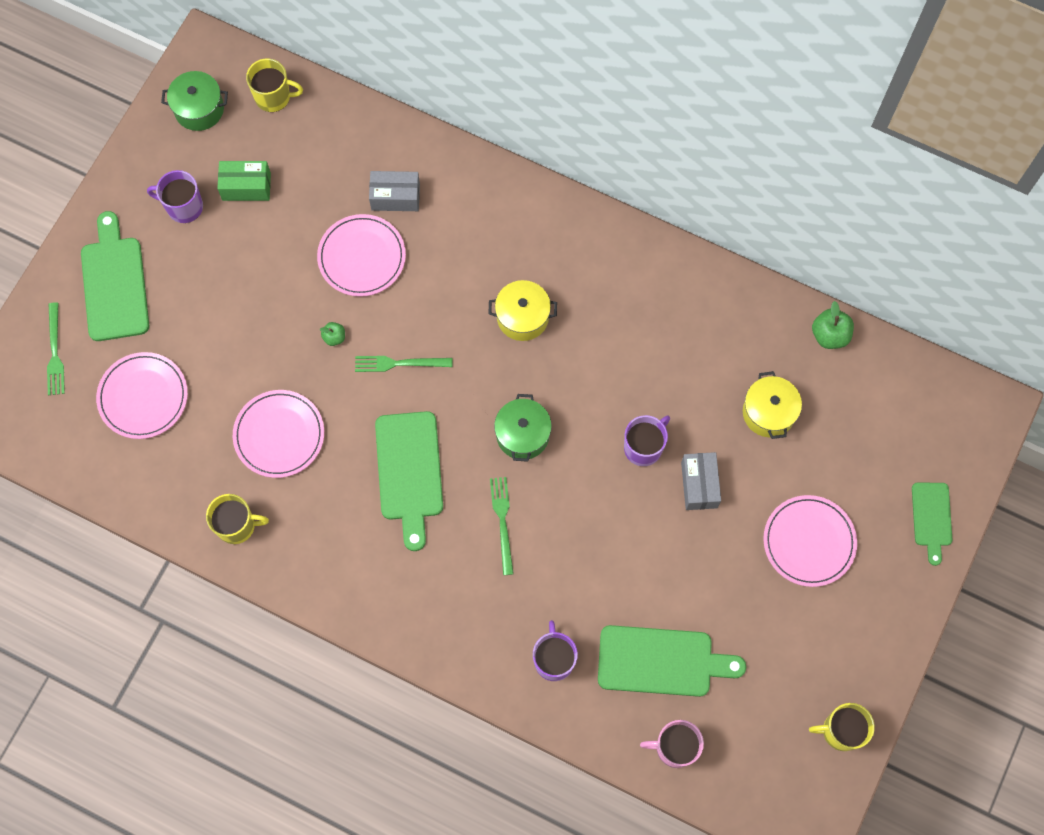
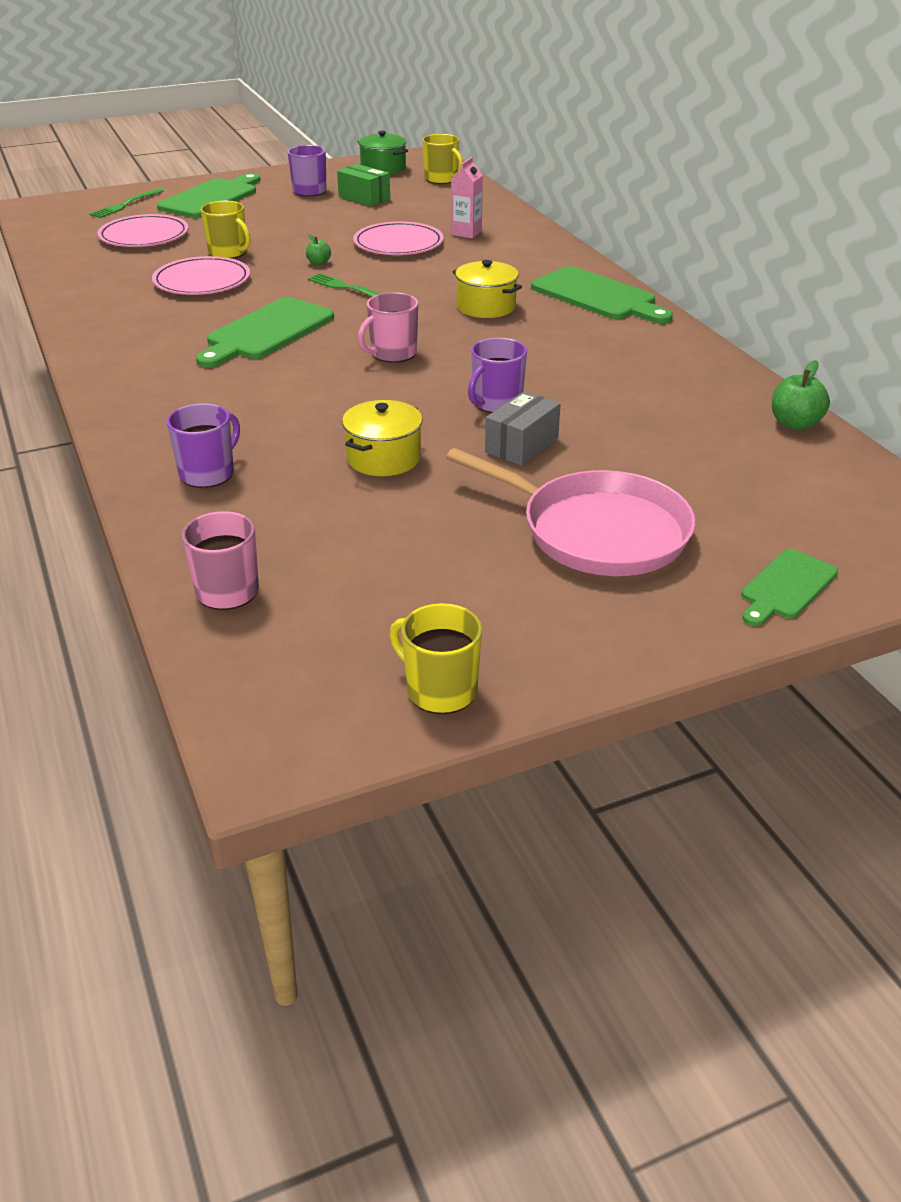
camera: 40 degrees right, 35 degrees down
yellow mug [206,494,269,544] -> yellow mug moved to [201,201,251,259]
grey box [369,171,420,211] -> pink carton [451,157,483,238]
green fork [490,477,514,575] -> none
green pot [494,394,552,462] -> pink mug [358,292,418,363]
green cutting board [598,625,746,697] -> green cutting board moved to [531,266,673,324]
purple mug [624,415,670,466] -> purple mug turned 135 degrees clockwise [468,338,527,413]
yellow pot [743,371,802,439] -> yellow pot moved to [342,400,422,476]
pink plate [763,495,857,587] -> pink pan [446,448,696,576]

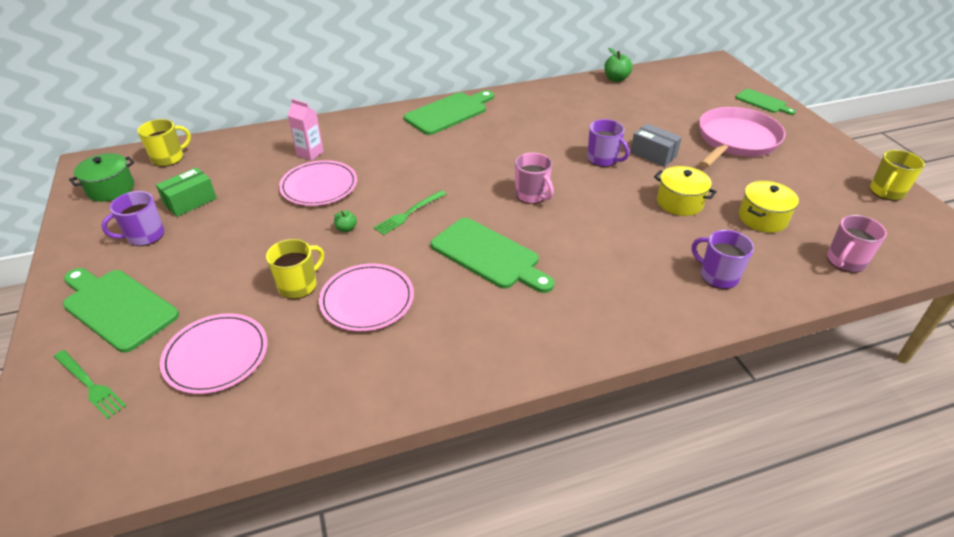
camera: 85 degrees left, 5 degrees up
yellow pot [453,260,522,318] -> yellow pot moved to [739,181,799,233]

